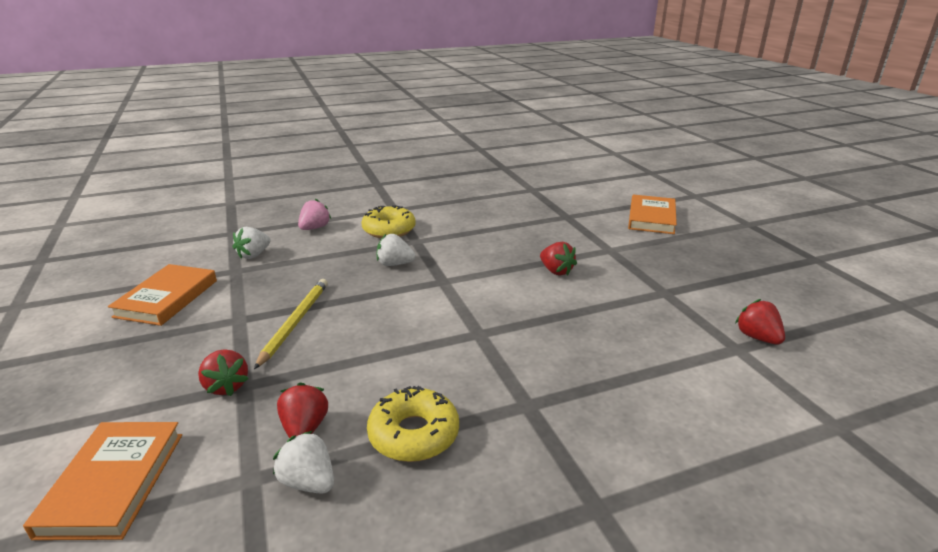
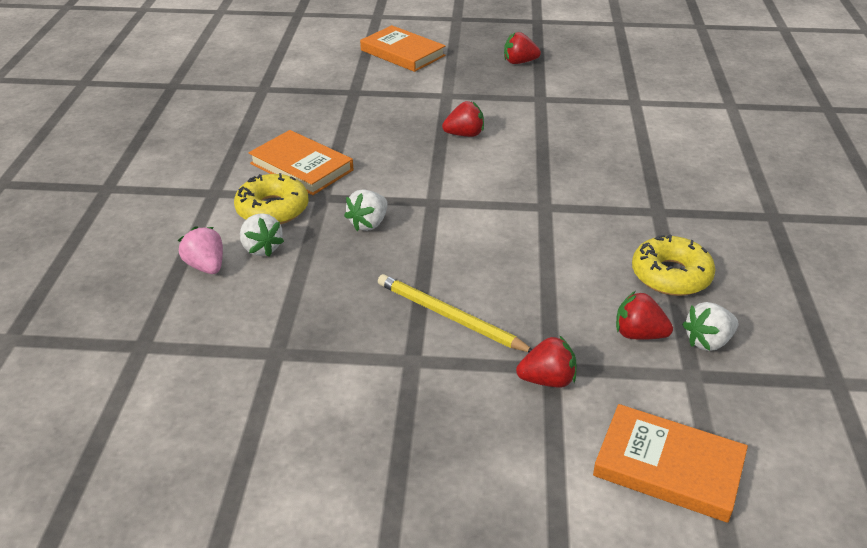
camera: 65 degrees left, 10 degrees up
orange book [108,264,217,326] -> orange book moved to [249,130,353,195]
white strawberry [233,227,271,259] -> white strawberry moved to [240,213,284,257]
red strawberry [735,299,785,345] -> red strawberry moved to [504,32,541,64]

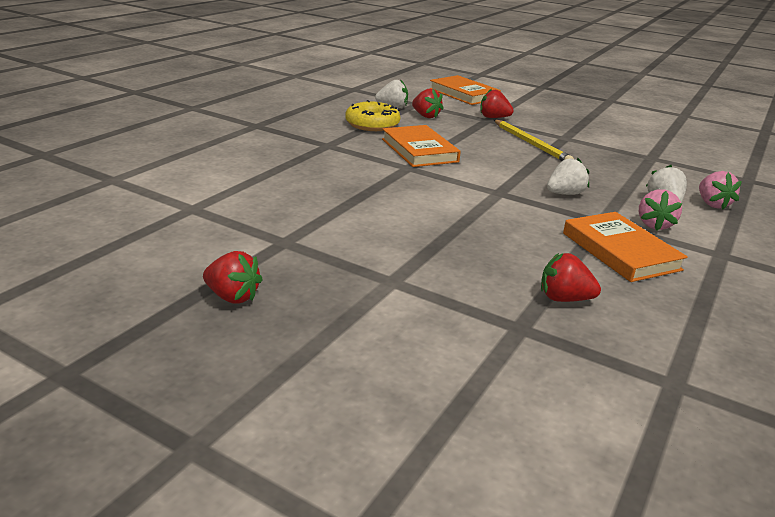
camera: 155 degrees left, 10 degrees down
yellow donut [234,173,309,224] -> pink strawberry [639,189,682,230]
orange book [360,25,446,72] -> orange book moved to [382,125,461,167]
red strawberry [442,101,484,137] -> red strawberry moved to [541,253,601,302]

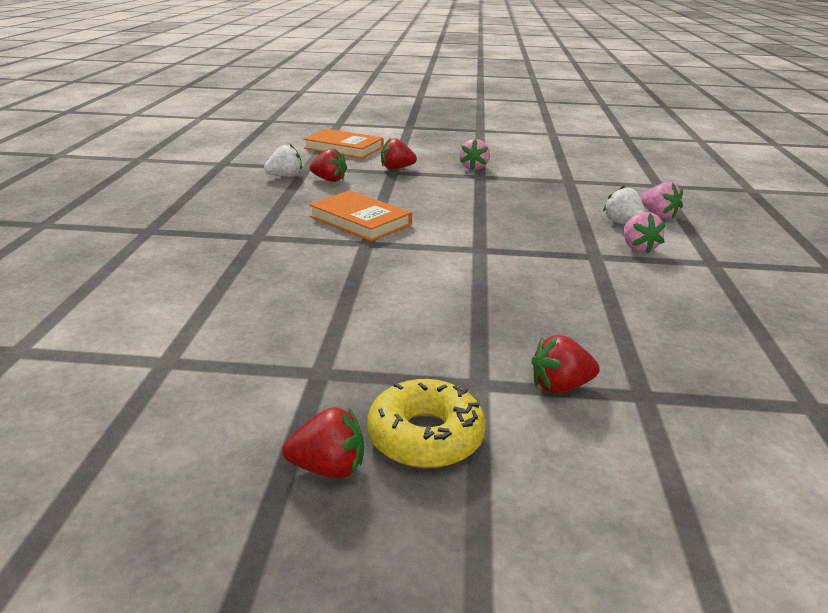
camera: 25 degrees left, 0 degrees up
yellow donut [345,100,400,131] -> yellow donut moved to [367,379,486,468]
yellow pencil [494,120,574,161] -> none
red strawberry [541,253,601,302] -> red strawberry moved to [531,335,600,394]
white strawberry [547,158,589,195] -> none
orange book [563,212,688,282] -> none
none -> pink strawberry [459,139,490,170]

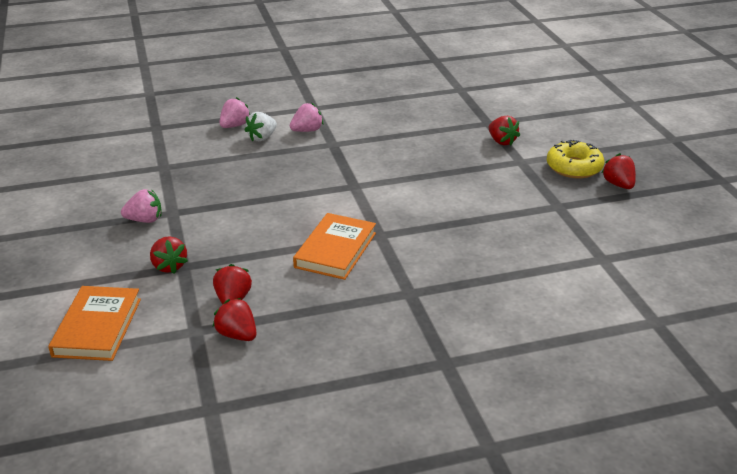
camera: 110 degrees left, 5 degrees up
white strawberry [264,144,302,177] -> red strawberry [213,298,256,341]

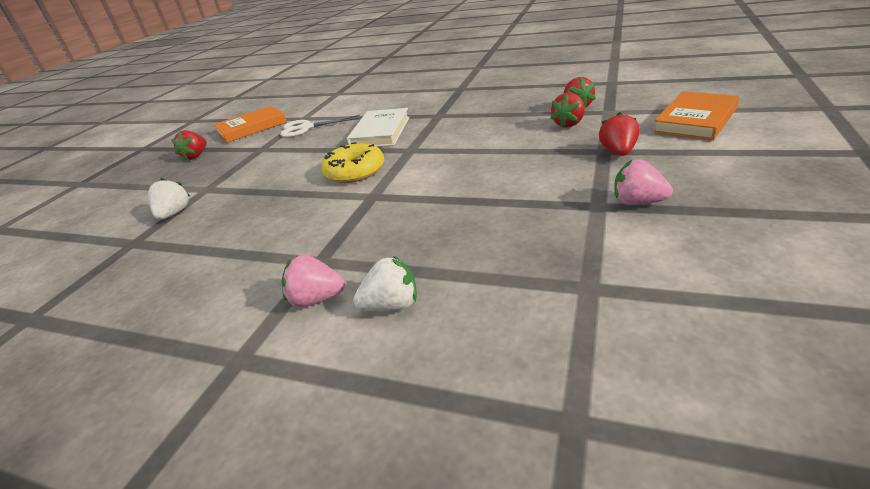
camera: 140 degrees left, 0 degrees up
pink strawberry [219,97,250,128] -> none
orange book [293,213,376,280] -> orange book moved to [213,106,287,143]
red strawberry [489,116,520,146] -> white strawberry [148,178,190,220]
yellow donut [547,140,604,178] -> yellow donut moved to [321,142,384,183]
none -> white scissors [280,115,360,137]
none -> white book [347,108,410,147]

